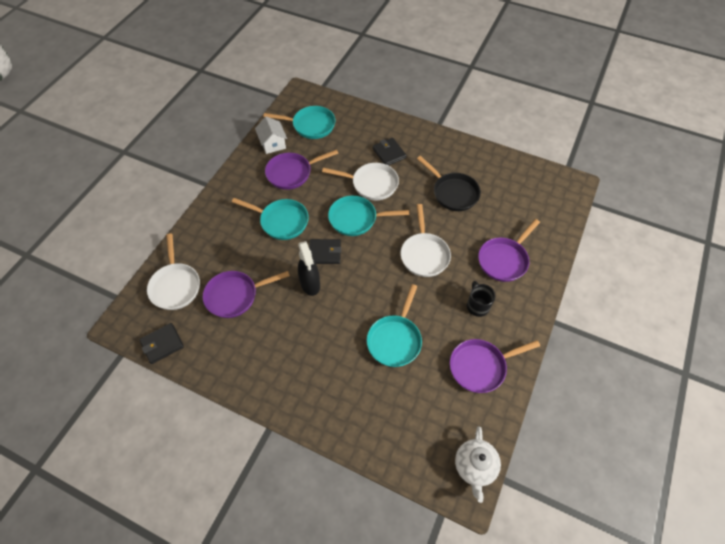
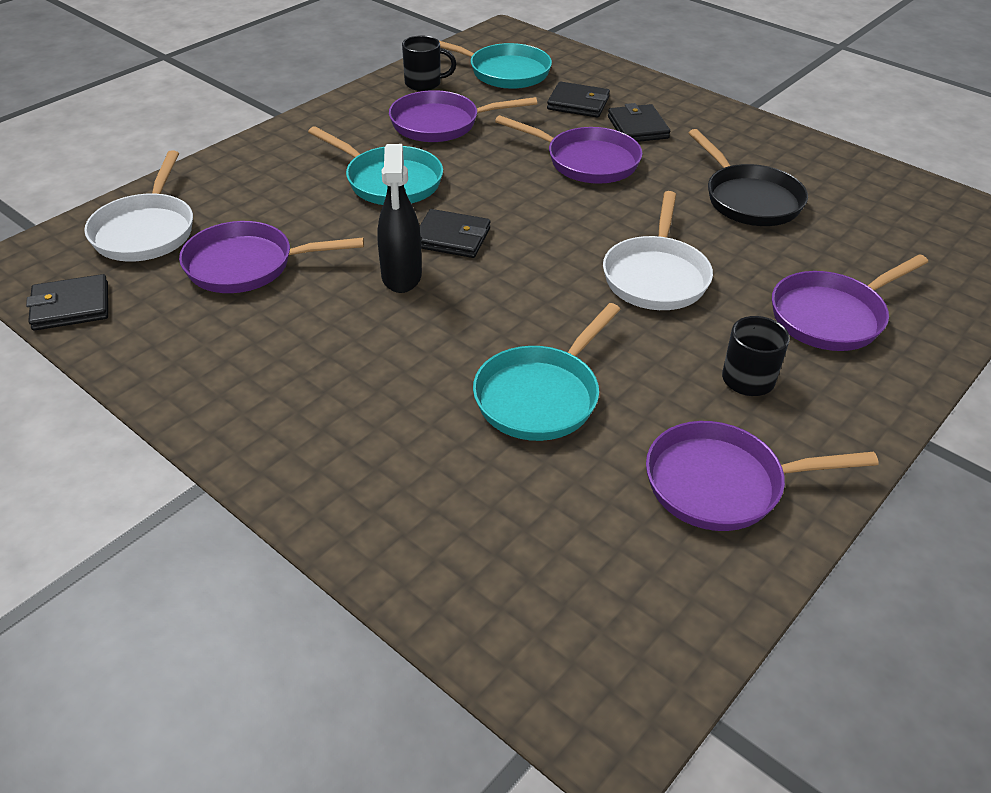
camera: 15 degrees right, 15 degrees down
white house [255,116,287,154] -> black mug [402,35,456,91]
white pan [322,163,399,201] -> purple pan [495,115,642,184]
turquoise pan [328,196,409,236] -> none
white teapot [455,426,501,503] -> none
none -> black wallet [547,82,610,118]

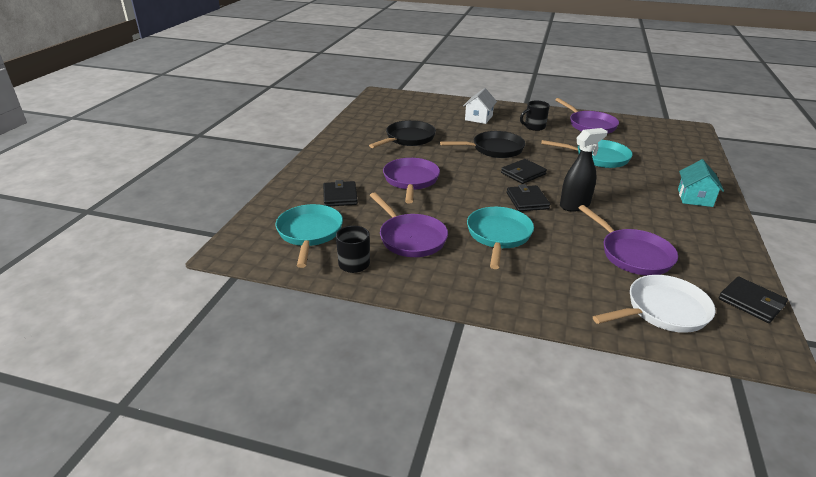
camera: 115 degrees left, 10 degrees down
white pan [603,191,713,310] -> black pan [440,131,526,158]
black wallet [608,103,670,142] -> black wallet moved to [501,159,547,184]
purple pan [772,254,928,351] -> white house [463,88,497,124]
none -> turquoise house [678,159,724,207]

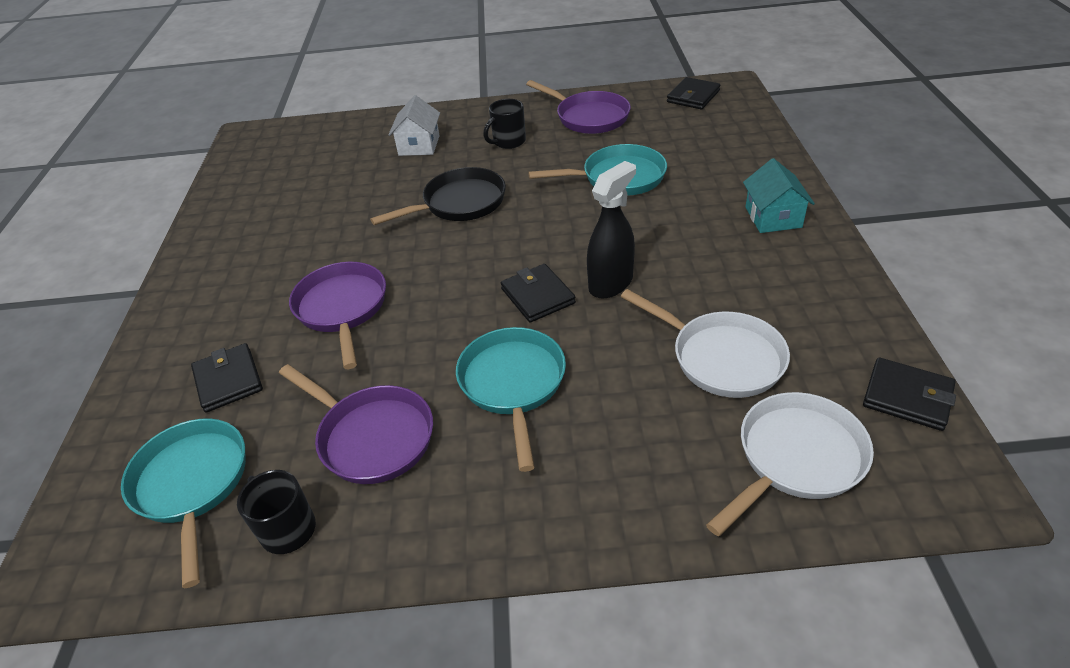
camera: 15 degrees left, 10 degrees up
black pan [369,120,436,148] -> none
black wallet [501,159,547,184] -> black wallet moved to [667,77,720,109]
purple pan [579,205,678,276] -> white pan [621,289,790,398]

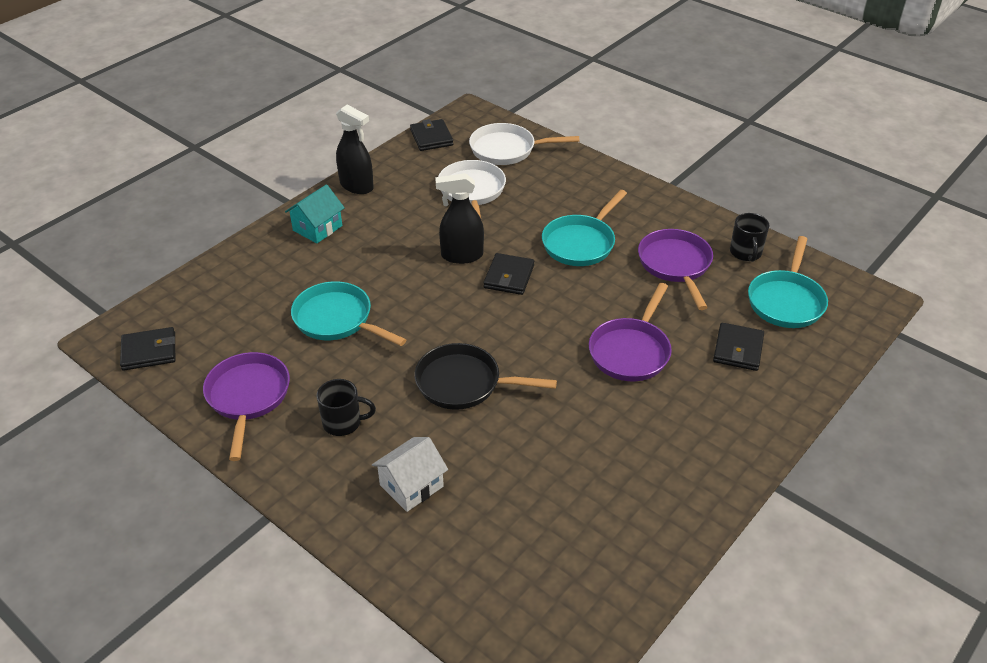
camera: 140 degrees left, 0 degrees up
none -> black spray bottle [336,105,374,194]

